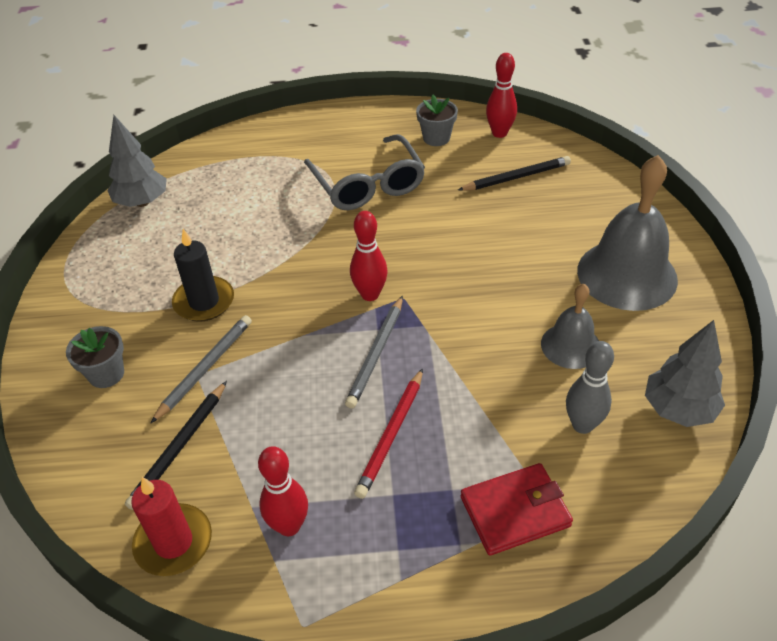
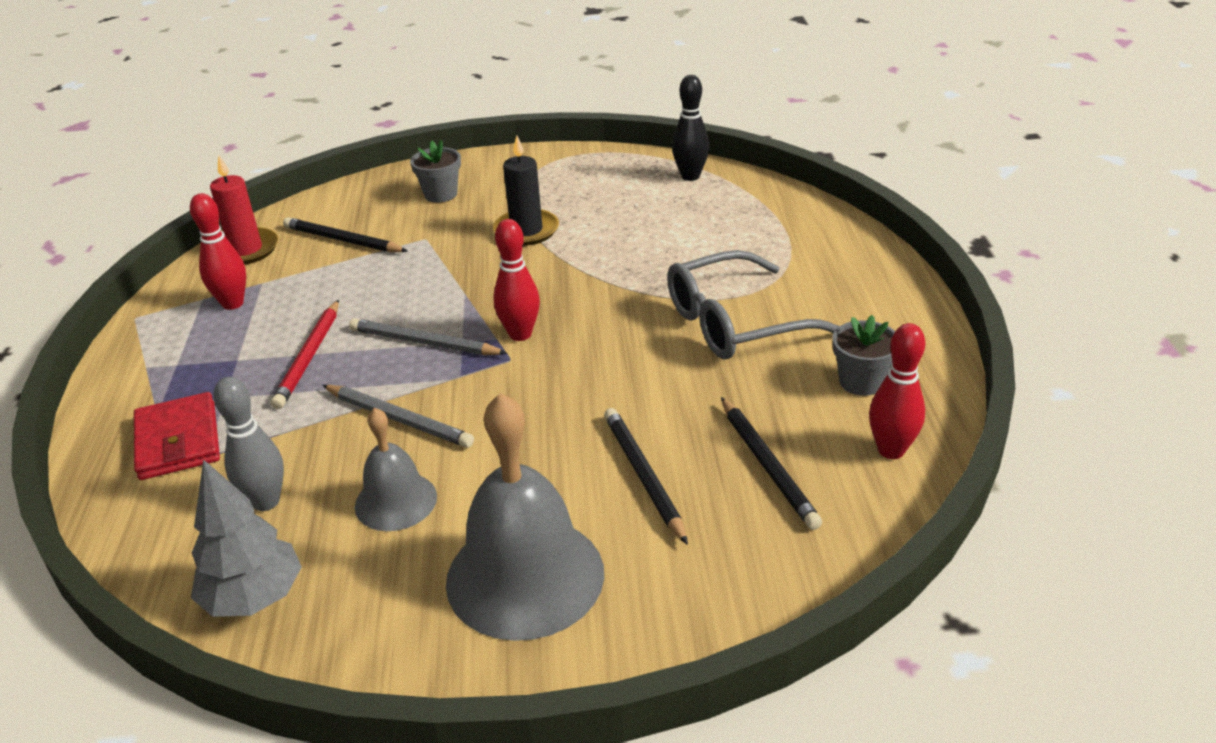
camera: 90 degrees right, 10 degrees down
grey tree [108,115,167,207] -> black bowling pin [672,75,709,181]
grey pencil [151,315,252,423] -> grey pencil moved to [322,385,474,448]
red pencil [354,368,423,499] -> red pencil turned 105 degrees counterclockwise [271,300,339,409]
none -> black pencil [604,408,688,545]

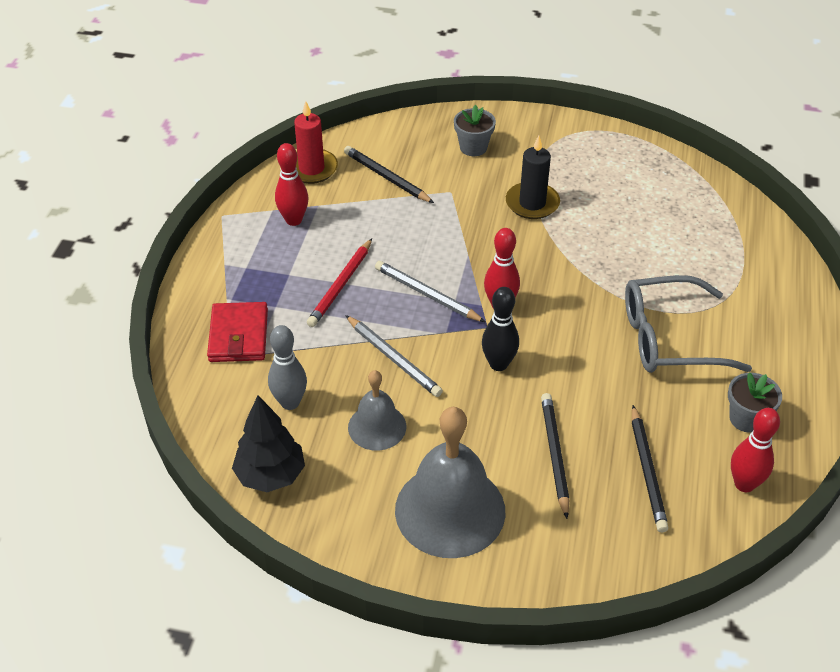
camera: 15 degrees right, 10 degrees up
grey tree [191,459,302,617] -> black tree [232,395,305,492]
black bowling pin [672,75,709,181] -> black bowling pin moved to [482,287,519,371]

